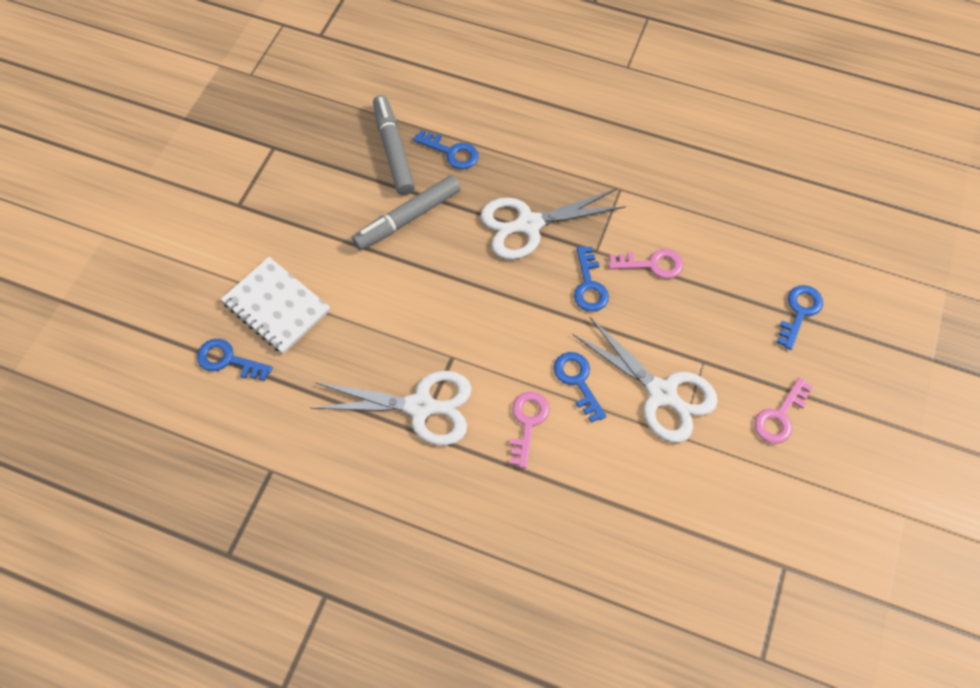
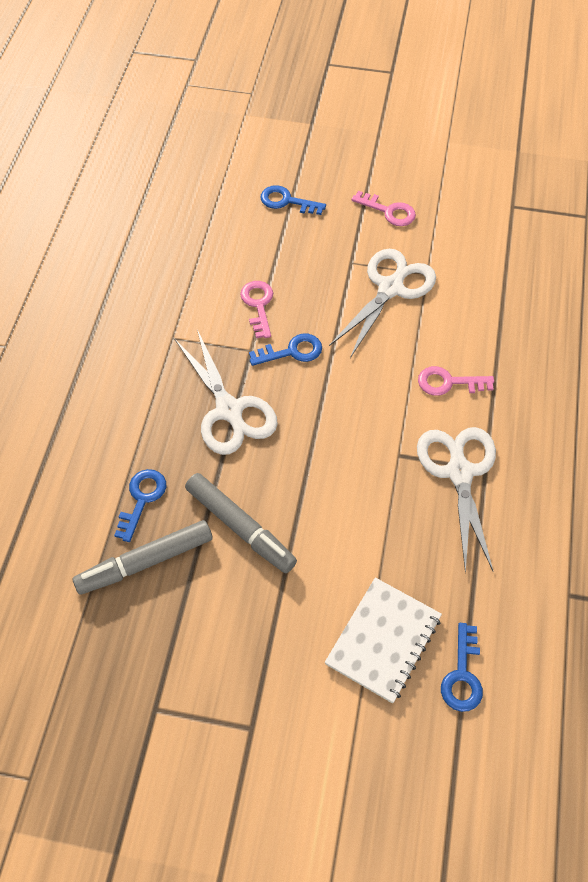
camera: 100 degrees left, 5 degrees down
blue key [554,352,607,423] -> none

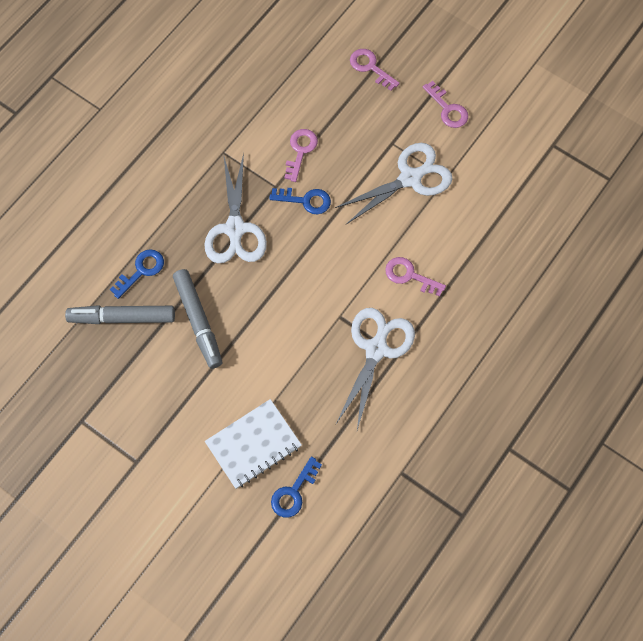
camera: 25 degrees right, 10 degrees up
blue key [260,185,326,215] -> pink key [350,49,400,91]

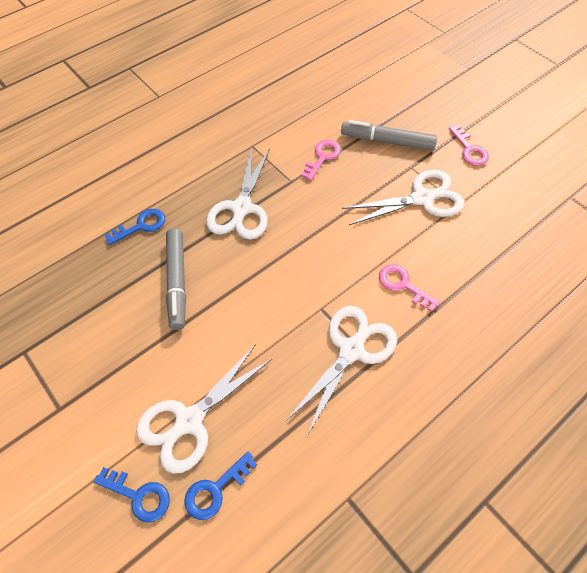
camera: 15 degrees right, 10 degrees down
grey marker [65,305,175,324] -> grey marker moved to [341,120,437,150]
white notebook [205,399,302,489] -> white scissors [136,344,272,474]
blue key [269,188,331,214] -> blue key moved to [94,467,170,522]
pink key [350,49,400,91] -> none

